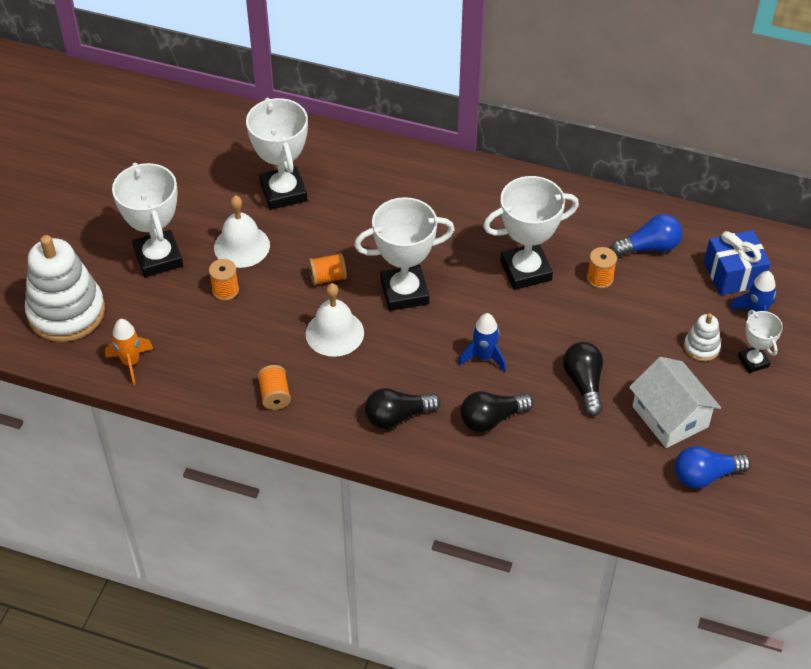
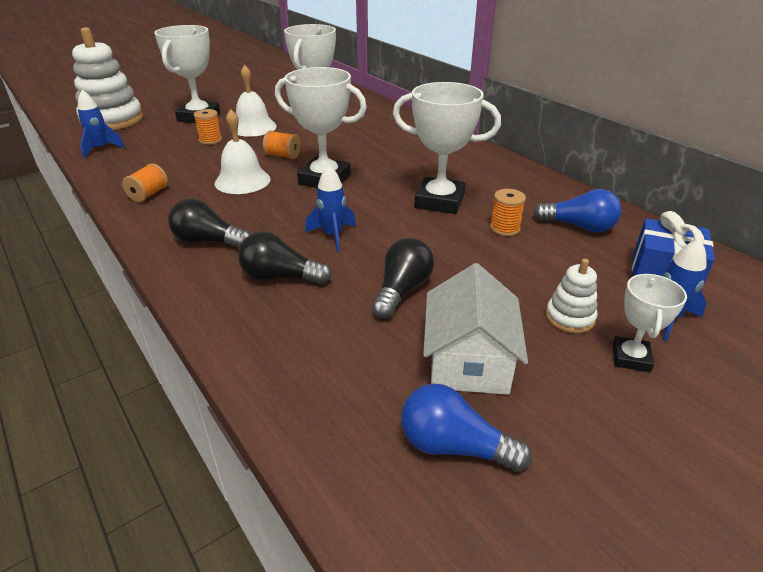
camera: 35 degrees right, 15 degrees down
orange rocket [105,319,154,385] -> blue rocket [78,90,125,158]

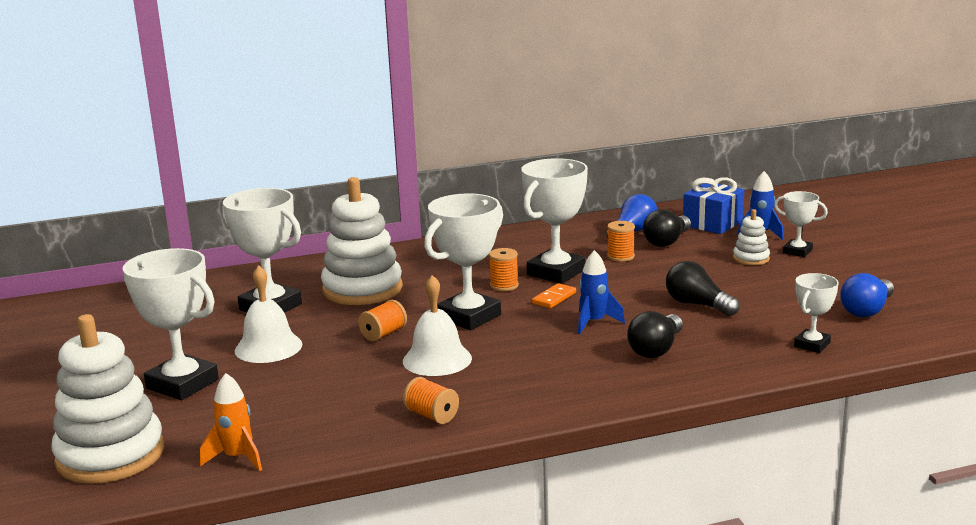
camera: 70 degrees left, 15 degrees down
blue rocket [78,90,125,158] -> orange rocket [200,373,262,471]
black light bulb [168,199,251,248] -> black light bulb moved to [643,209,691,247]
orange spool [194,109,222,145] -> orange spool moved to [489,248,519,291]
white house [423,263,528,395] -> none
none -> white stacking toy [321,177,403,305]
none -> orange domino [532,283,576,308]
none -> white trophy [794,273,839,353]

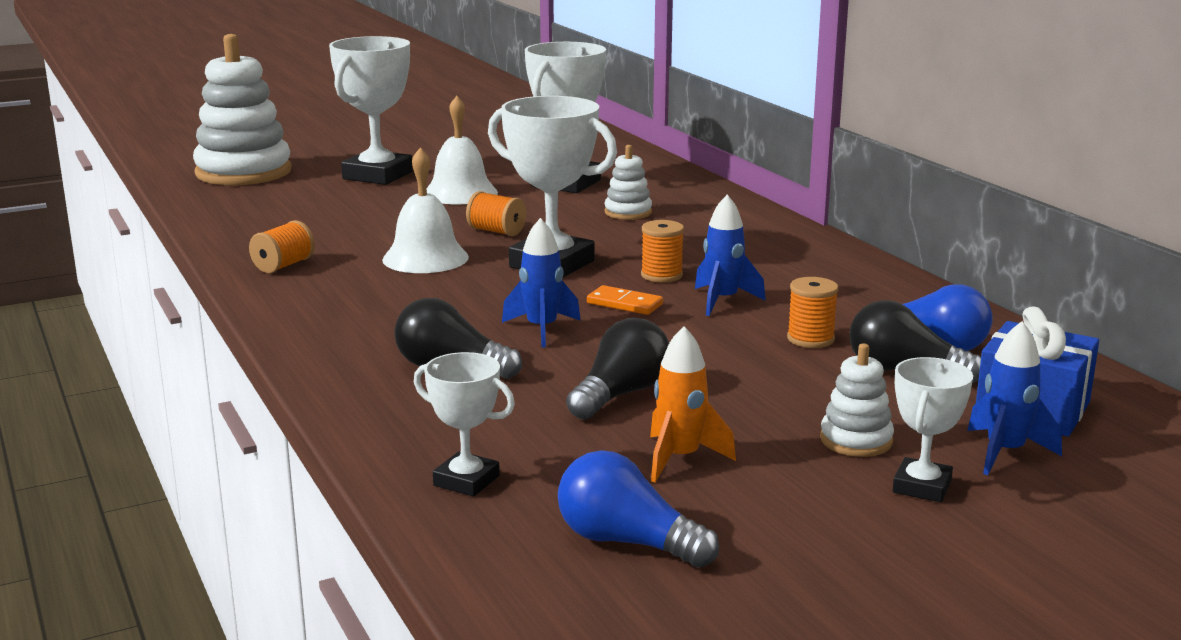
camera: 80 degrees right, 0 degrees up
orange rocket [200,373,262,471] -> orange rocket moved to [650,326,736,483]
white stacking toy [321,177,403,305] -> white stacking toy [604,145,652,220], size x0.46
white trophy [521,158,588,284] -> blue rocket [695,195,766,316]

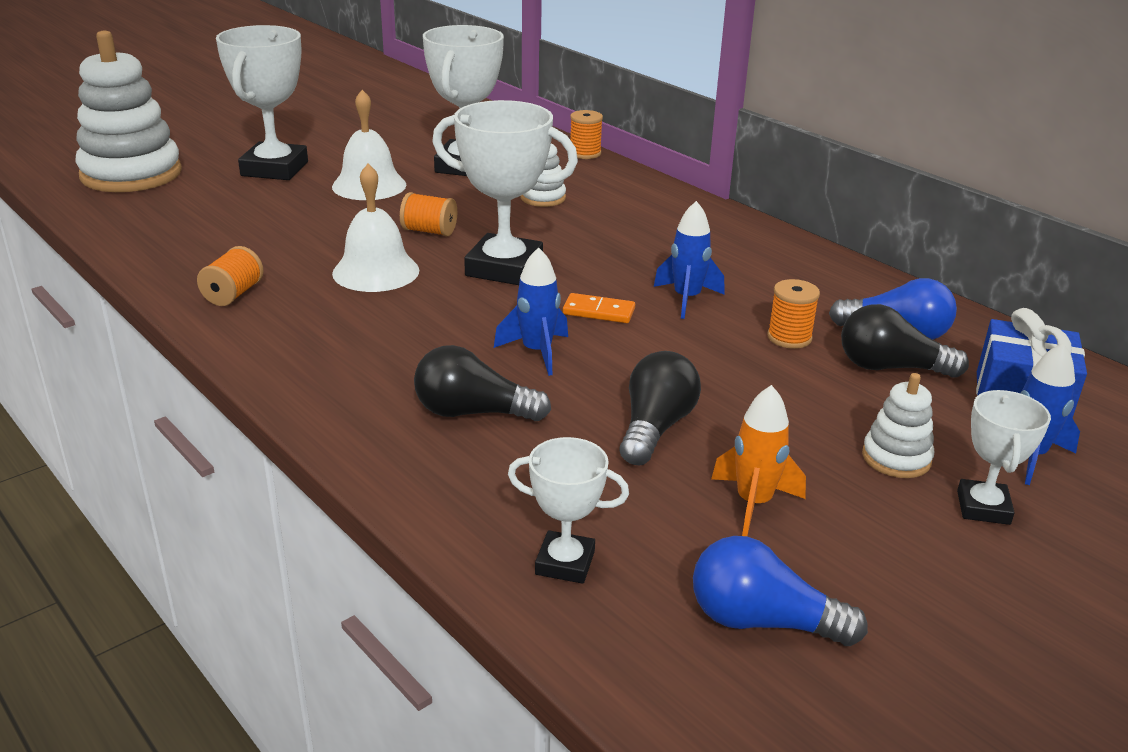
camera: 15 degrees left, 10 degrees up
orange spool [641,220,684,282] -> orange spool moved to [570,110,603,159]

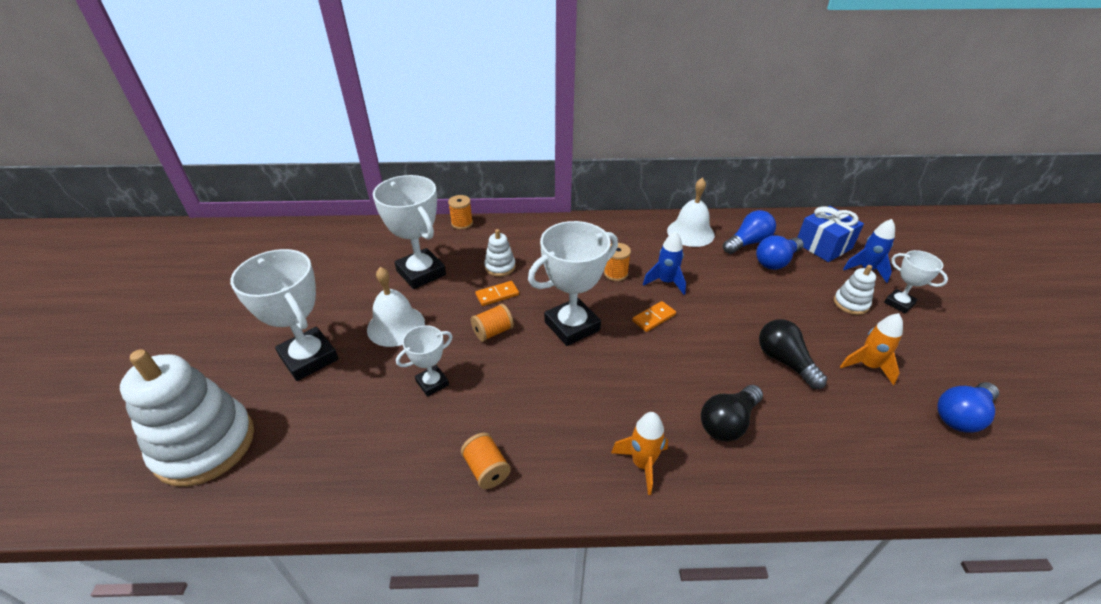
camera: 50 degrees left, 10 degrees up
white bell [332,164,419,292] -> white bell moved to [667,178,715,247]
blue rocket [494,247,568,376] -> none
white trophy [508,437,629,584] -> white trophy moved to [396,325,453,397]
orange spool [767,279,820,349] -> orange spool moved to [604,243,631,281]
black light bulb [841,304,969,378] -> blue light bulb [756,235,804,270]
none -> orange domino [475,281,519,306]
none -> orange rocket [611,412,668,495]

